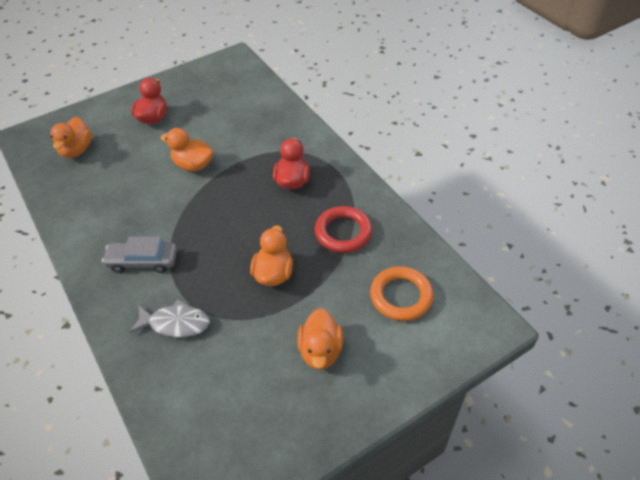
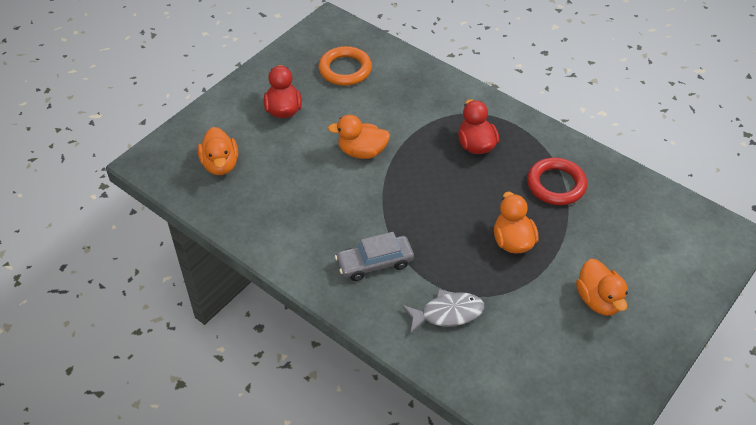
camera: 20 degrees left, 0 degrees up
orange ring [370,266,434,321] -> orange ring moved to [319,46,372,86]

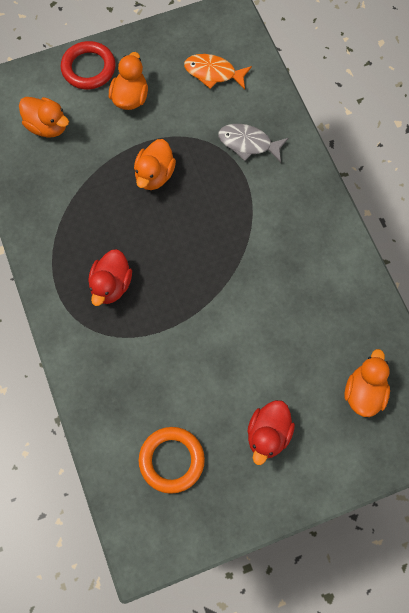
camera: 150 degrees left, 20 degrees up
orange duck [328,115,390,159] -> orange duck moved to [19,97,69,138]
grey car [335,232,414,281] -> none
red ring [527,157,587,205] -> red ring moved to [61,41,116,89]
none -> orange fish [184,54,252,89]

